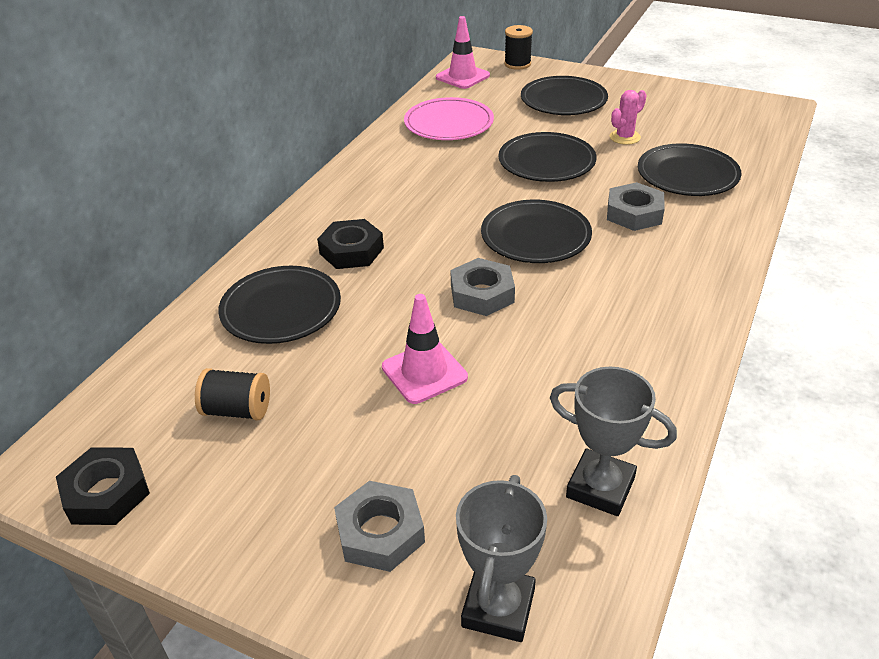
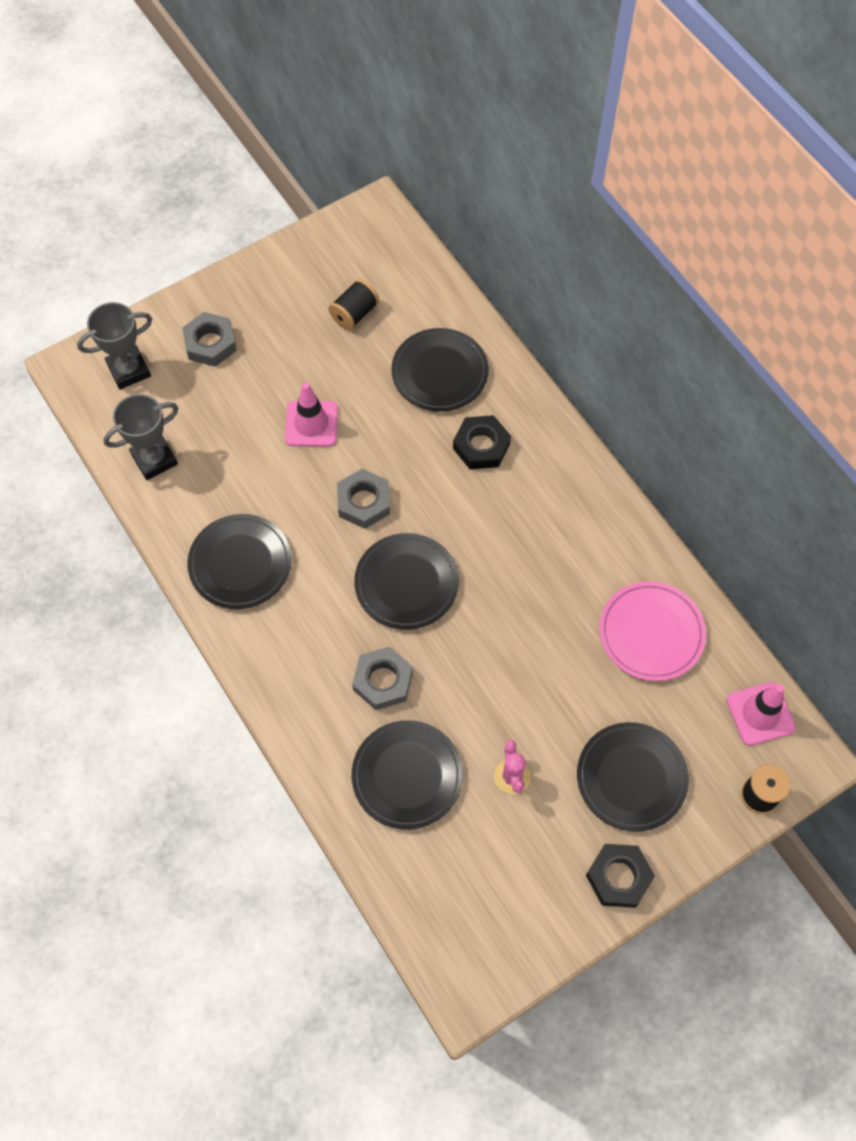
camera: 120 degrees right, 25 degrees up
black nut [56,447,150,525] -> black nut moved to [586,844,655,908]
grey trophy [456,475,547,642] -> grey trophy turned 75 degrees counterclockwise [77,302,152,389]
black plate [498,132,597,182] -> black plate moved to [187,514,292,609]

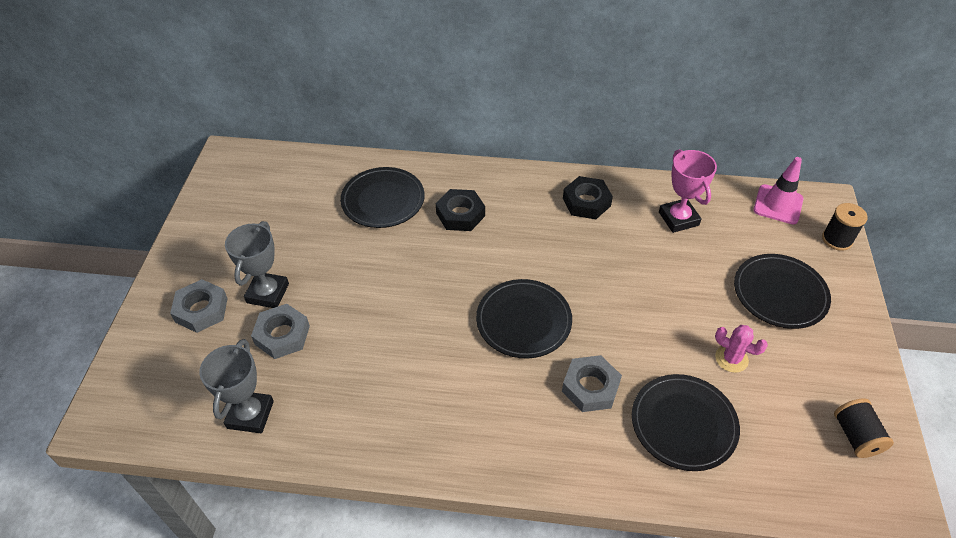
camera: 50 degrees left, 15 degrees down
grey trophy [77,302,152,389] -> grey trophy moved to [225,221,289,308]
black plate [187,514,292,609] -> none
pink traffic cone [285,382,338,447] -> none
black spool [328,279,379,330] -> black spool moved to [834,398,894,458]
grey nut [337,469,390,529] -> grey nut moved to [251,304,310,359]
black nut [586,844,655,908] -> black nut moved to [563,176,613,219]
pink plate [599,581,706,681] -> pink trophy [659,149,717,233]

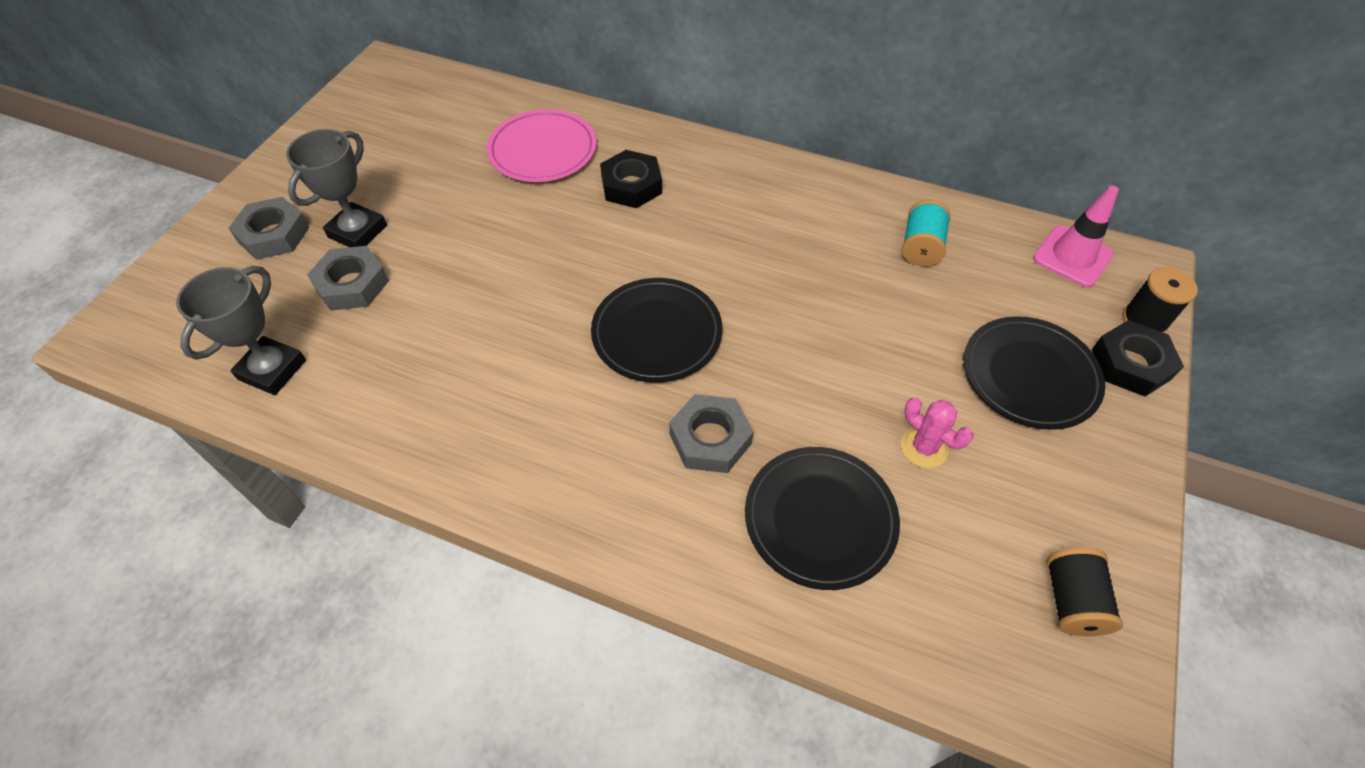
camera: 15 degrees right, 5 degrees up
black plate [340,167,425,228] -> pink plate [487,109,597,182]
black nut [563,176,613,219] -> black nut moved to [1092,320,1184,397]
pink trophy [659,149,717,233] -> turquoise spool [902,200,951,266]

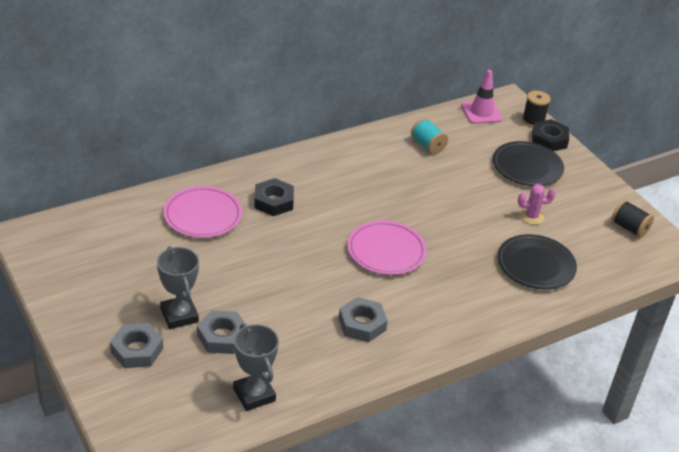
camera: 55 degrees left, 15 degrees down
black plate [591,278,722,382] -> pink plate [347,220,427,275]
grey nut [669,394,754,473] -> grey nut moved to [339,297,388,342]

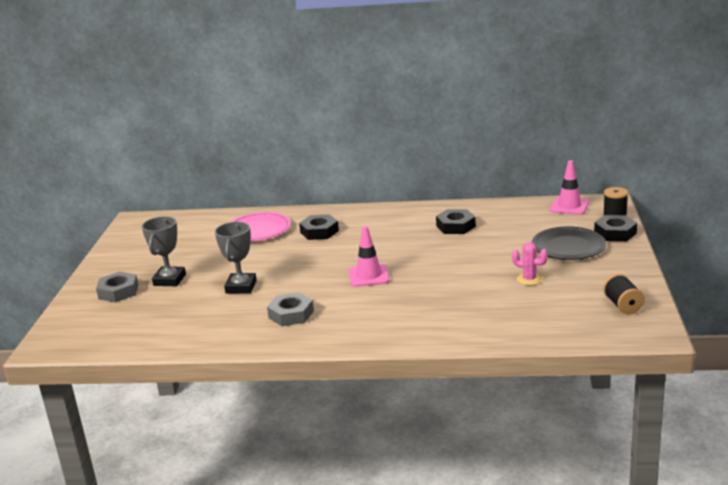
camera: 40 degrees right, 15 degrees down
grey nut [197,310,244,354] -> none
grey trophy [233,323,279,411] -> grey trophy moved to [215,222,257,294]
pink plate [347,220,427,275] -> pink traffic cone [349,226,390,287]
turquoise spool [411,118,448,154] -> none
black plate [497,234,577,290] -> none
none -> black nut [436,209,476,234]

